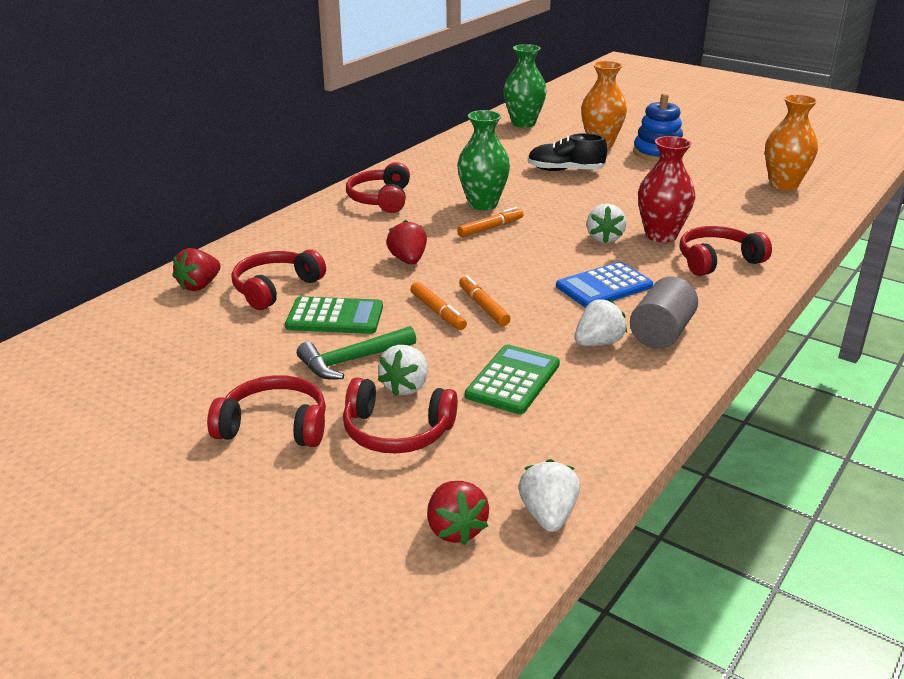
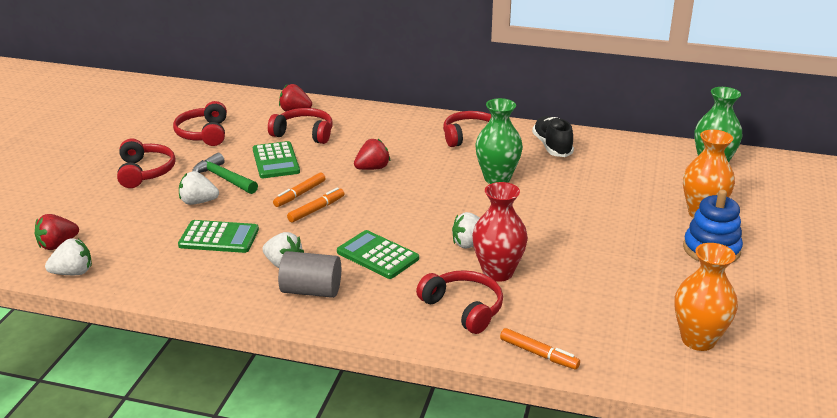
camera: 70 degrees right, 0 degrees up
red headphones [343,377,458,454] -> red headphones moved to [173,101,227,146]
orange marker [457,207,523,237] -> orange marker moved to [500,328,580,370]
black shoe [528,133,607,171] -> black shoe moved to [532,116,574,157]
blue calculator [556,262,653,308] -> green calculator [337,230,419,279]

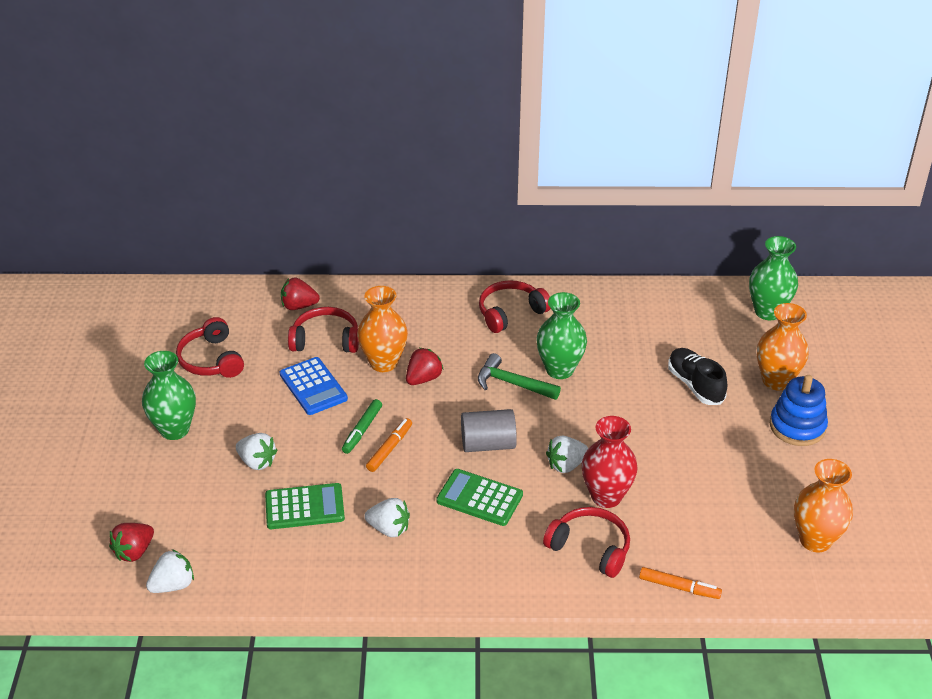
camera: 15 degrees left, 10 degrees up
red headphones [117,139,176,188] -> green vase [142,351,196,440]
white strawberry [179,171,219,205] -> white strawberry turned 135 degrees counterclockwise [236,433,278,470]
green hammer [192,153,258,194] -> green hammer moved to [478,353,561,400]
green calculator [253,141,300,178] -> blue calculator [280,357,348,415]
orange marker [273,172,326,207] -> green marker [342,399,382,454]
grey cylinder [278,251,341,298] -> grey cylinder moved to [461,409,517,452]
black shoe [532,116,574,157] -> black shoe moved to [668,348,727,405]
none -> orange vase [357,286,408,372]

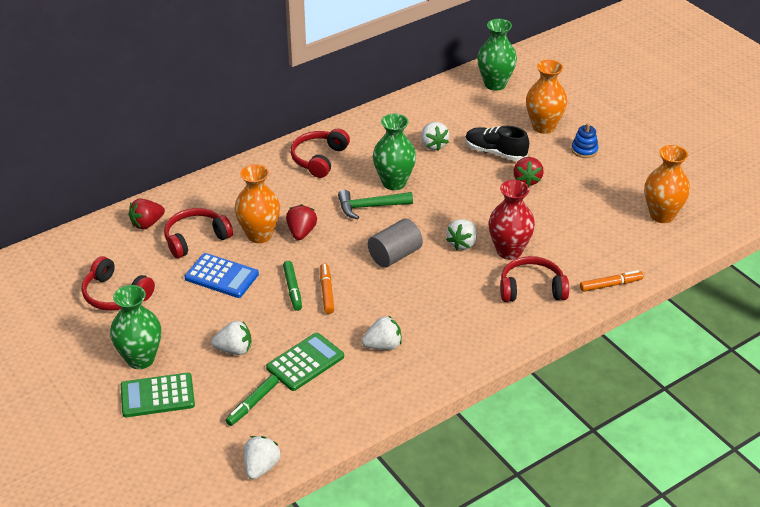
camera: 35 degrees left, 0 degrees up
red strawberry [109,523,154,562] -> red strawberry moved to [513,157,544,186]
green calculator [436,469,523,526] -> green calculator moved to [121,373,195,417]
blue stacking toy [770,375,828,446] -> blue stacking toy [571,123,599,158], size x0.60
none -> green marker [225,375,279,426]
none -> white strawberry [421,122,449,151]

